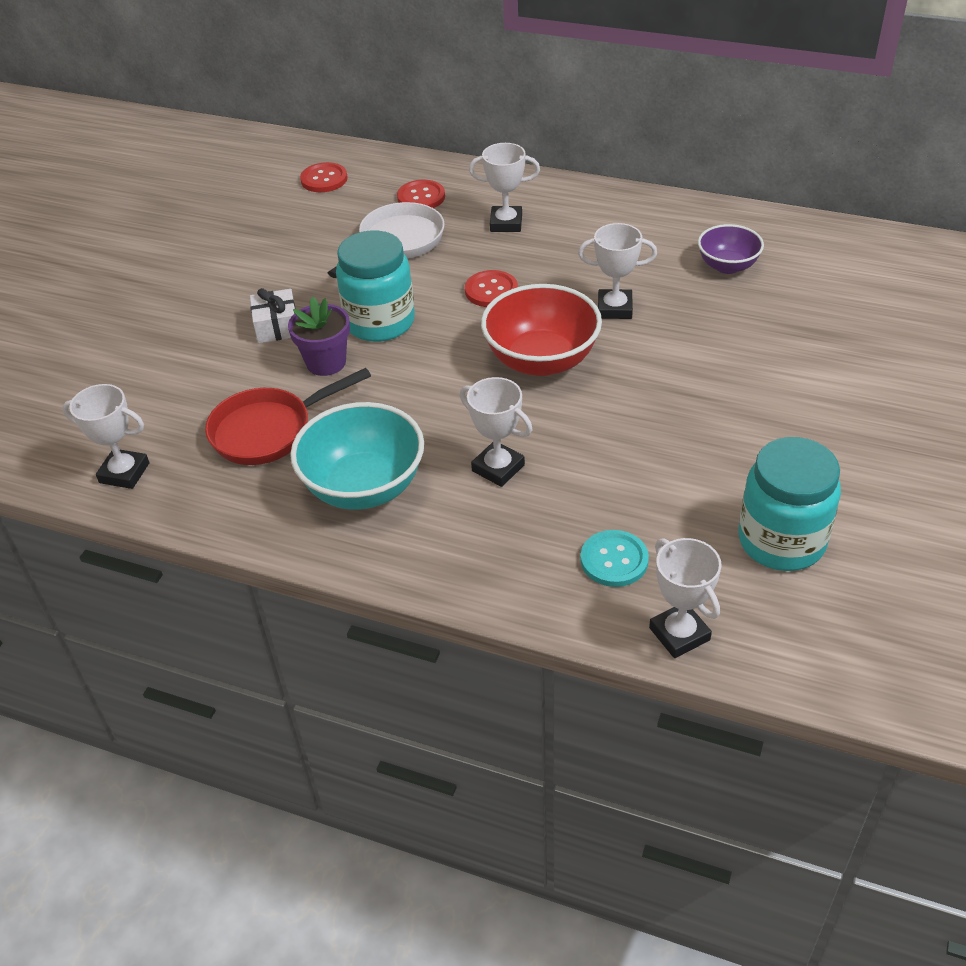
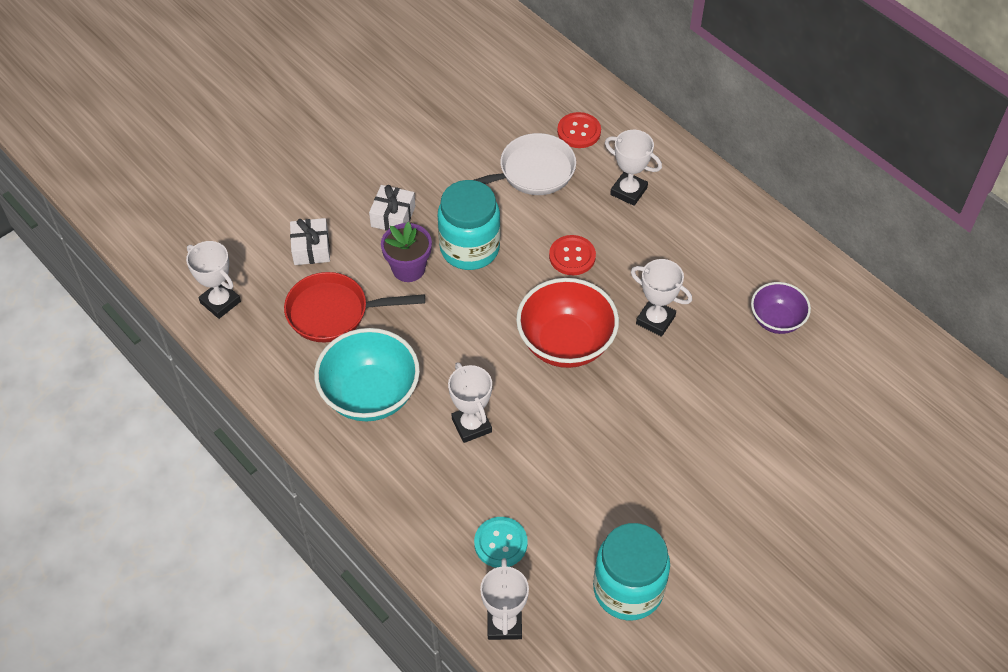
camera: 25 degrees right, 10 degrees up
red button [300,162,348,192] -> none
none -> white gift [290,218,330,265]

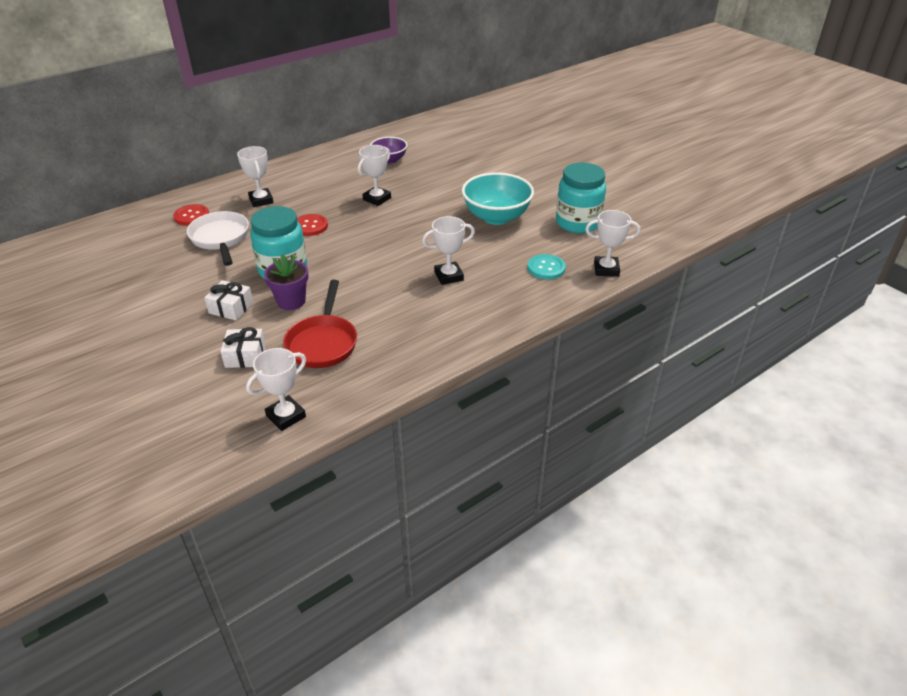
camera: 85 degrees left, 15 degrees down
turquoise bowl [314,328,420,422] -> turquoise bowl moved to [462,172,534,225]
red bowl [516,278,619,368] -> none
white trophy [605,130,662,206] -> white trophy turned 60 degrees counterclockwise [237,146,274,207]

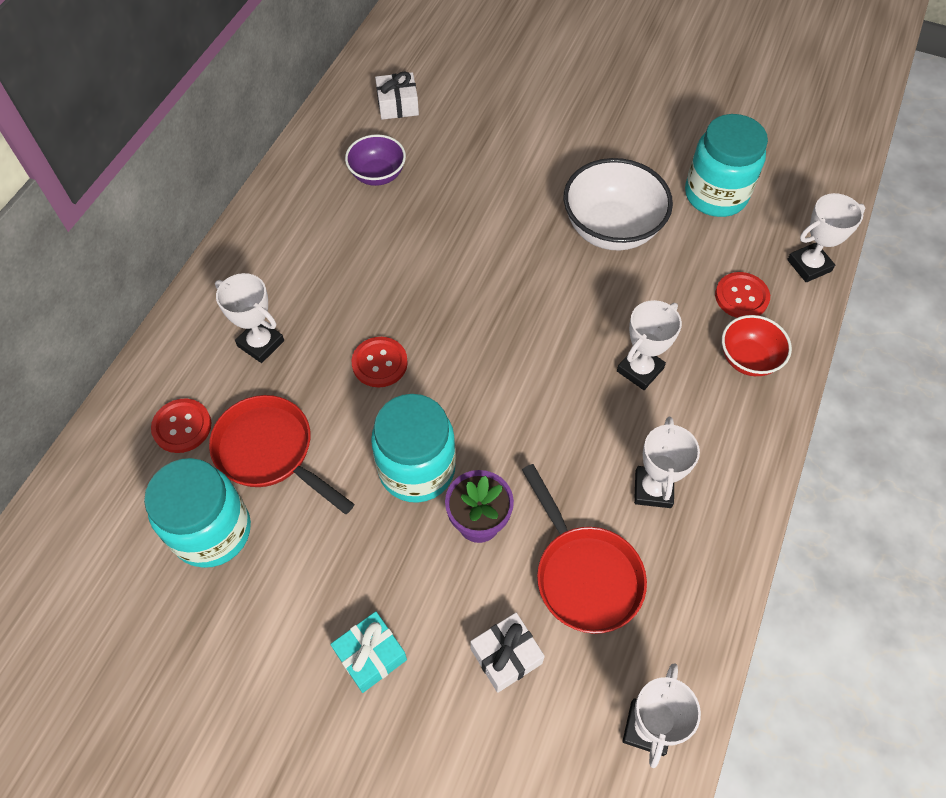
camera: 30 degrees left, 20 degrees up
white pan [187,211,249,266] -> red pan [209,395,354,514]
white gift [204,280,253,321] -> white gift moved to [375,71,419,120]
white trophy [358,145,391,206] -> white trophy moved to [634,417,700,508]
turquoise bowl [462,172,534,225] -> white bowl [564,158,673,251]
turquoise button [528,254,566,279] -> red button [715,272,770,318]
none -> turquoise jar [144,458,251,568]
none -> turquoise gift [330,611,407,693]
none -> red bowl [722,315,792,376]

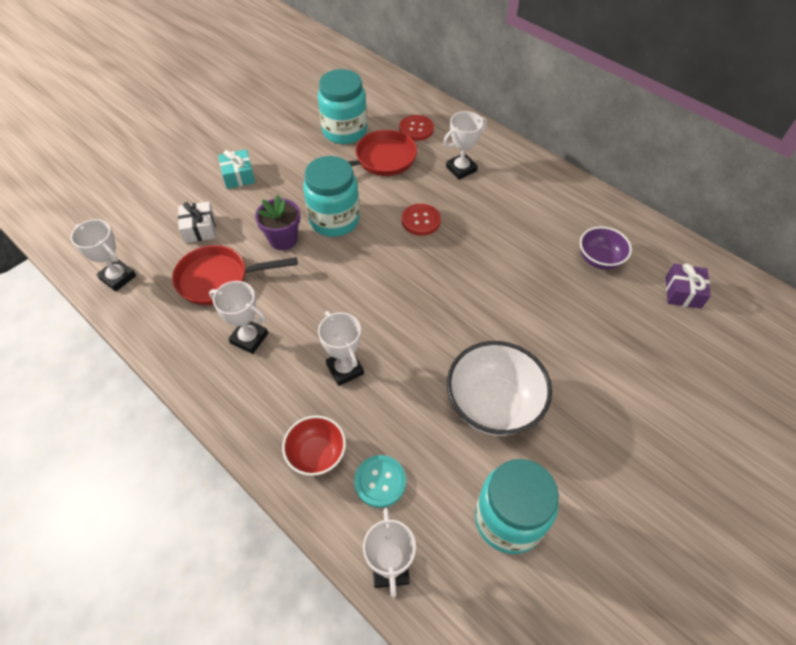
camera: 110 degrees right, 5 degrees down
white gift [375,71,419,120] -> purple gift [666,263,711,309]
red button [715,272,770,318] -> turquoise button [354,455,406,508]

